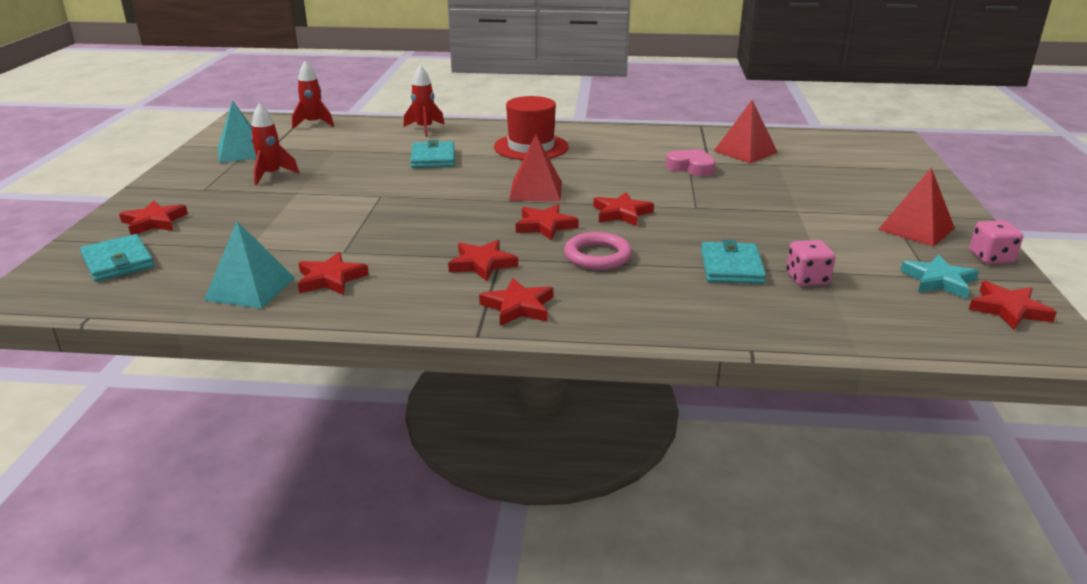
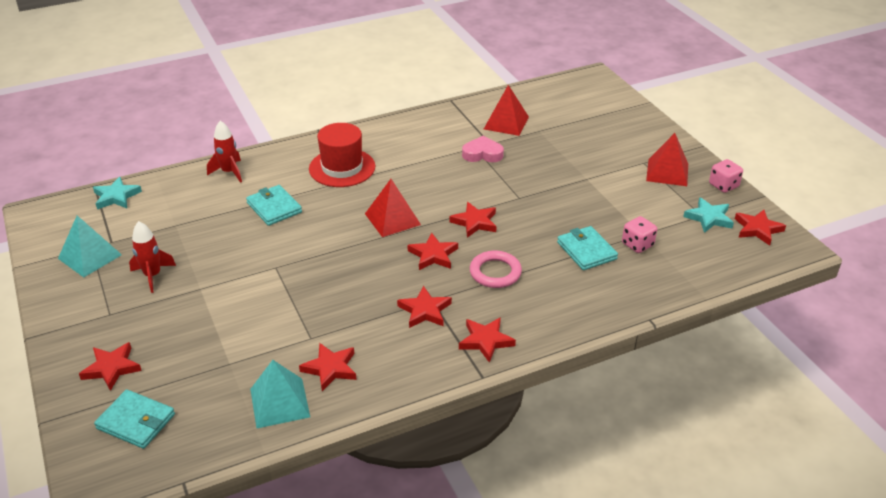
camera: 30 degrees left, 10 degrees up
red rocket [292,61,334,129] -> turquoise star [93,177,142,209]

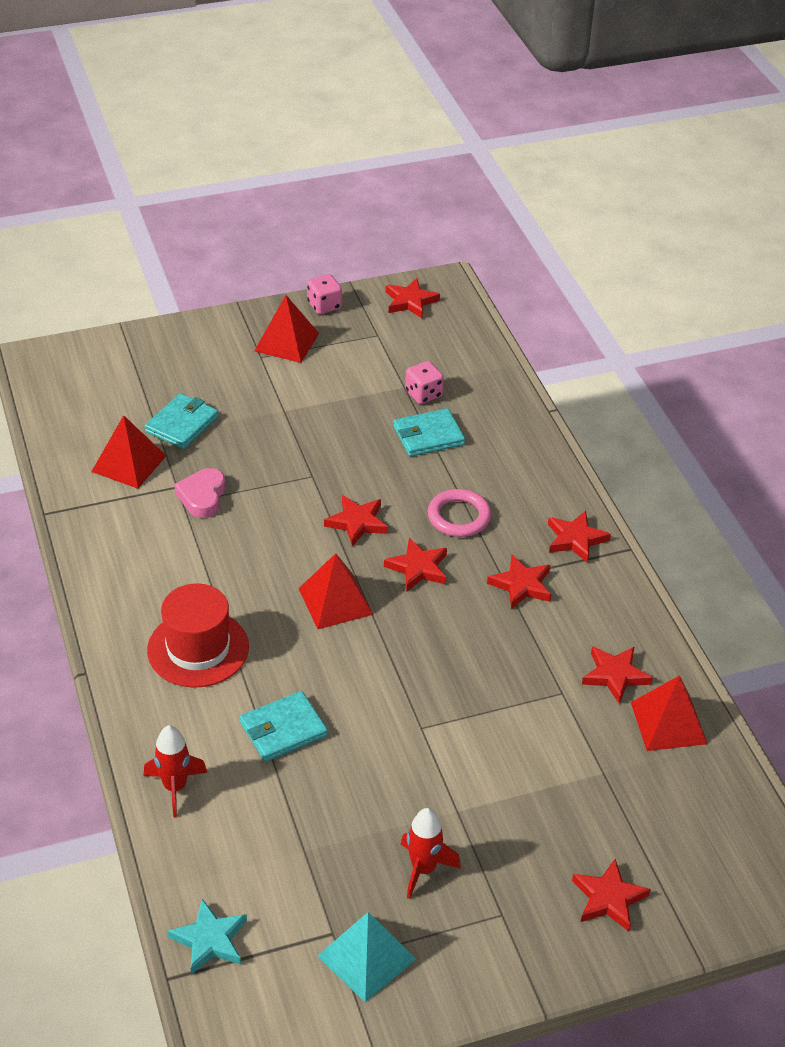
camera: 85 degrees left, 5 degrees up
turquoise wallet [94,389,175,449] -> turquoise wallet moved to [145,393,219,449]
turquoise pyramid [250,360,310,428] -> red pyramid [631,675,708,751]
turquoise star [683,197,734,233] -> none

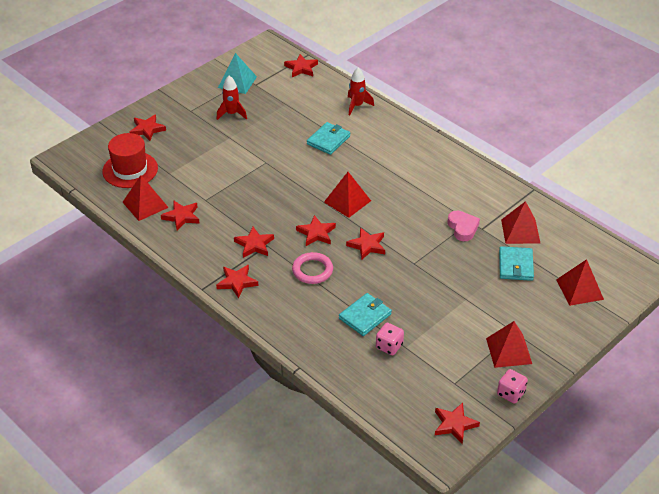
camera: 155 degrees right, 0 degrees up
red hat [147,583,249,688] -> red hat moved to [102,133,158,188]
turquoise star [167,899,247,975] -> red star [284,54,318,77]
none -> red pyramid [556,259,604,306]

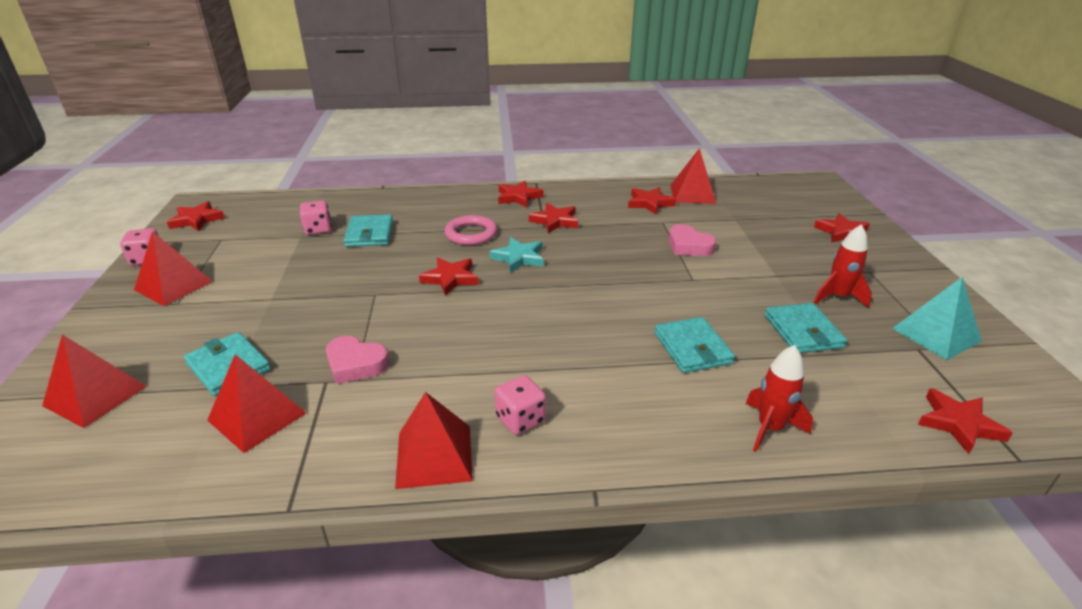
camera: 130 degrees right, 10 degrees down
red hat [102,133,158,188] -> none
red star [296,215,336,246] -> turquoise star [490,237,544,273]
red pyramid [324,172,371,218] -> red pyramid moved to [395,392,473,489]
none -> pink dice [494,375,546,435]
none -> pink heart [669,224,716,256]
none -> turquoise wallet [765,303,847,353]

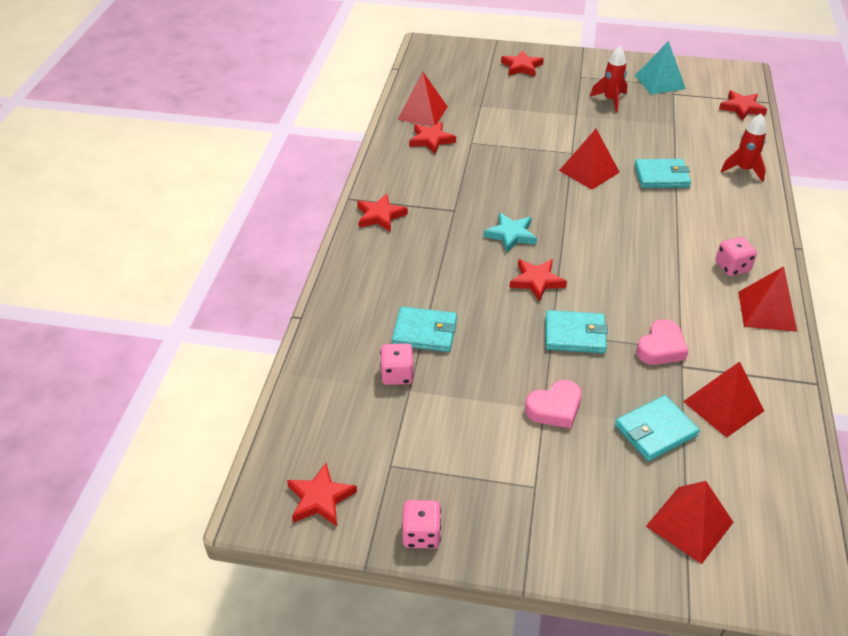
camera: 75 degrees left, 10 degrees up
red pyramid [134,231,213,306] -> red pyramid moved to [559,129,620,190]
pink ring [444,215,497,245] -> none
red star [529,203,578,233] -> none
pink heart [669,224,716,256] -> pink heart moved to [525,380,582,428]
turquoise wallet [765,303,847,353] -> turquoise wallet moved to [545,310,608,353]

